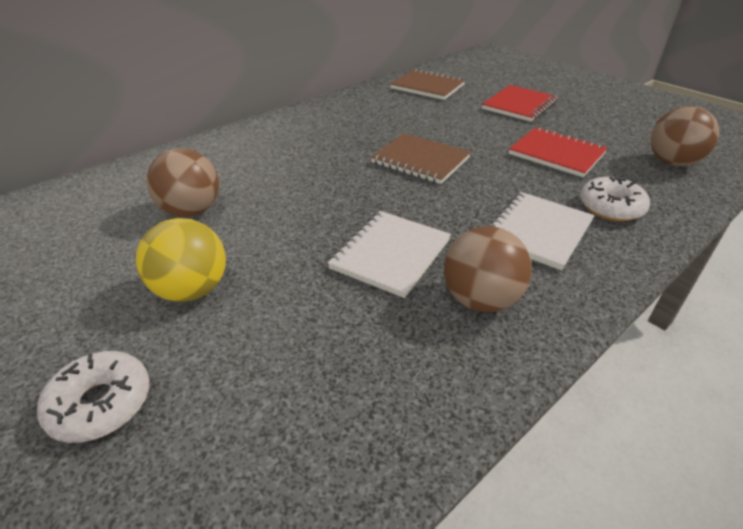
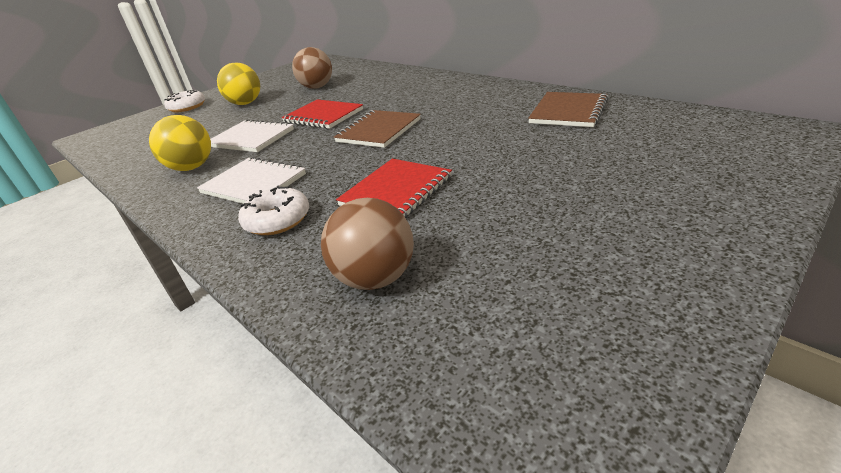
camera: 90 degrees right, 5 degrees down
brown ball [444,226,532,312] -> yellow ball [149,115,211,171]
red notebook [482,85,558,122] -> red notebook moved to [282,99,363,129]

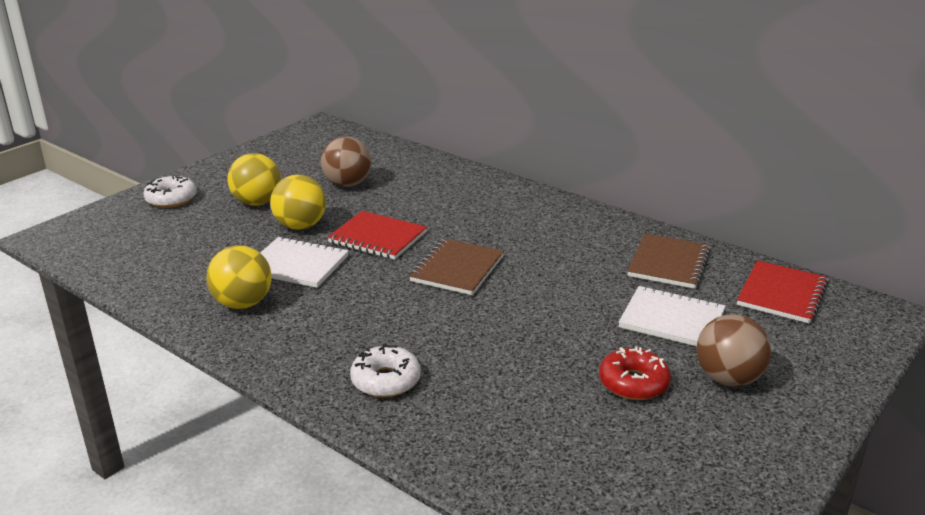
camera: 10 degrees left, 5 degrees down
white notebook [197,157,306,204] -> white notebook moved to [619,286,726,346]
brown ball [321,198,414,290] -> brown ball moved to [696,314,771,387]
red notebook [336,159,452,218] -> red notebook moved to [737,260,828,324]
none -> yellow ball [270,175,326,230]
none -> red donut [599,346,671,400]

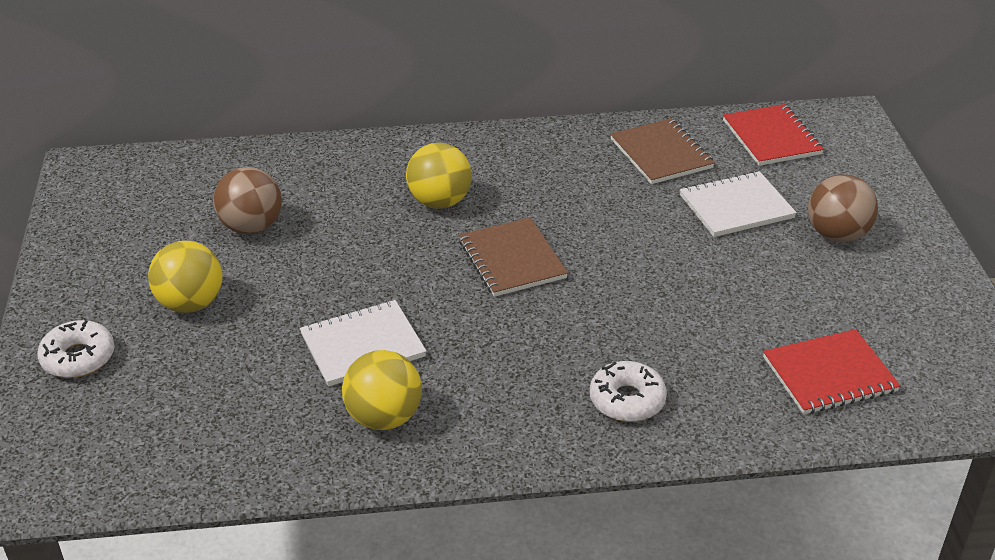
camera: 45 degrees left, 10 degrees up
yellow ball [270,175,326,230] -> yellow ball moved to [406,143,472,209]
red notebook [327,211,427,260] -> red notebook moved to [763,329,901,415]
red donut [599,346,671,400] -> none

